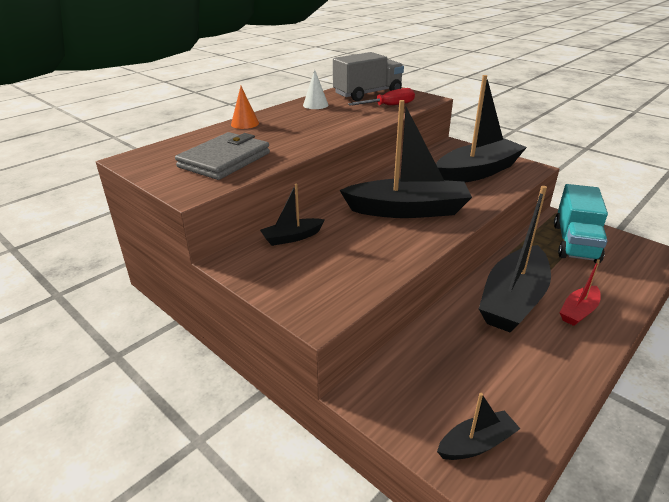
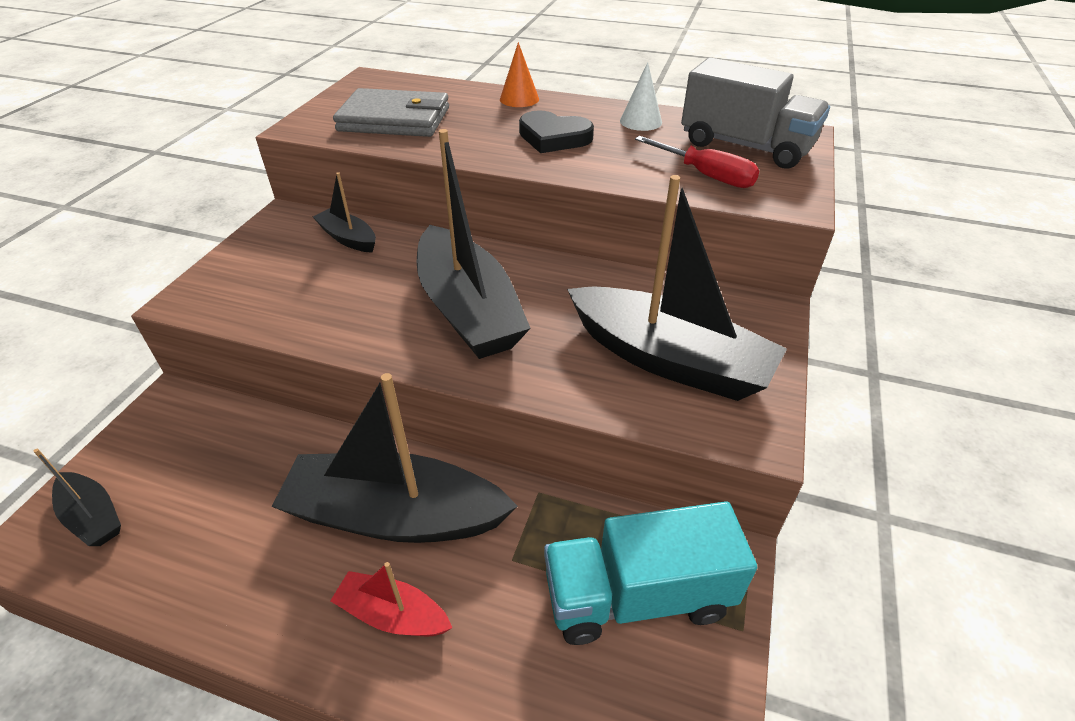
camera: 65 degrees right, 10 degrees up
none -> black heart [519,110,594,153]

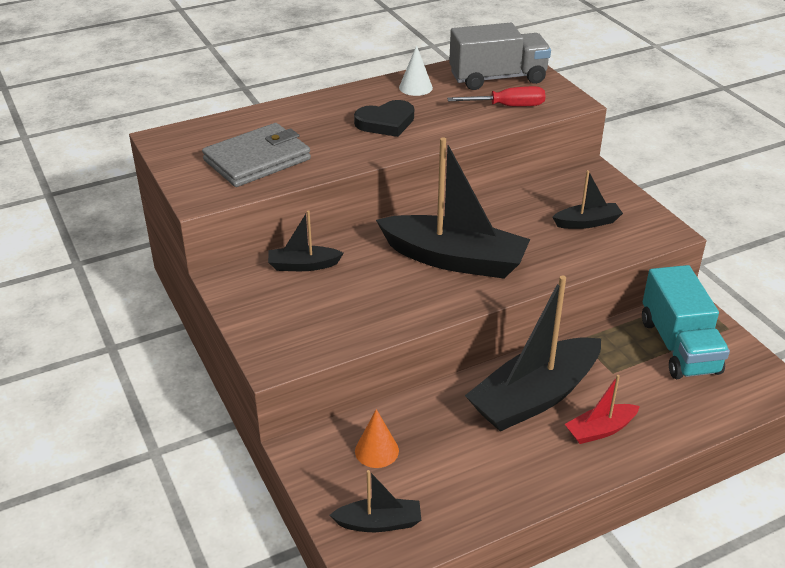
camera: 45 degrees left, 5 degrees down
orange cone [500,42,539,107] -> orange cone moved to [355,409,399,468]
turquoise truck [544,501,757,645] -> turquoise truck turned 45 degrees counterclockwise [642,265,730,379]
black boat [567,175,787,401] -> black boat [552,170,623,229], size x0.48

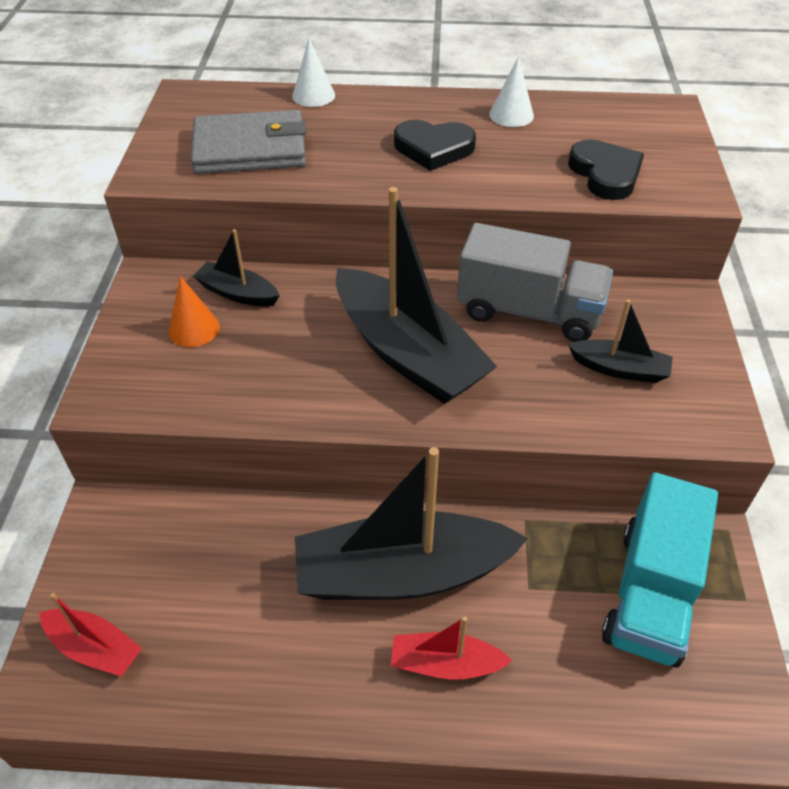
camera: 30 degrees right, 10 degrees up
black boat [330,470,421,532] -> red boat [39,593,142,677]
orange cone [355,409,399,468] -> orange cone moved to [168,276,220,347]
red screwdriver [447,86,546,107] -> black heart [568,139,644,200]
grey truck [449,23,551,90] -> grey truck moved to [457,223,613,342]
none -> white cone [292,38,335,107]

